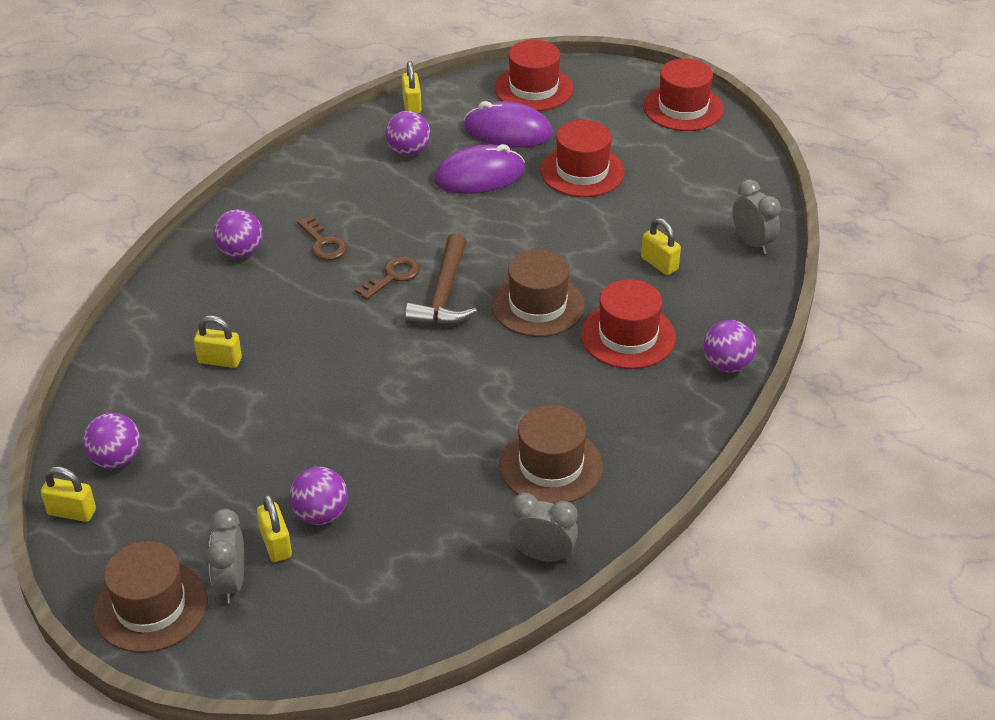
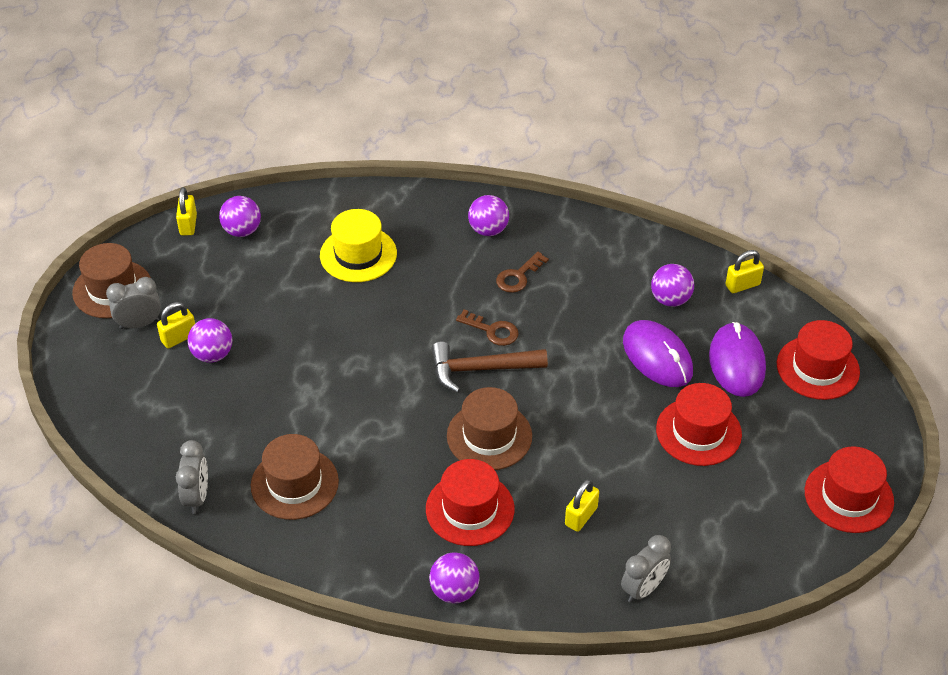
camera: 75 degrees right, 5 degrees up
yellow padlock [194,316,242,368] -> yellow hat [320,209,397,282]

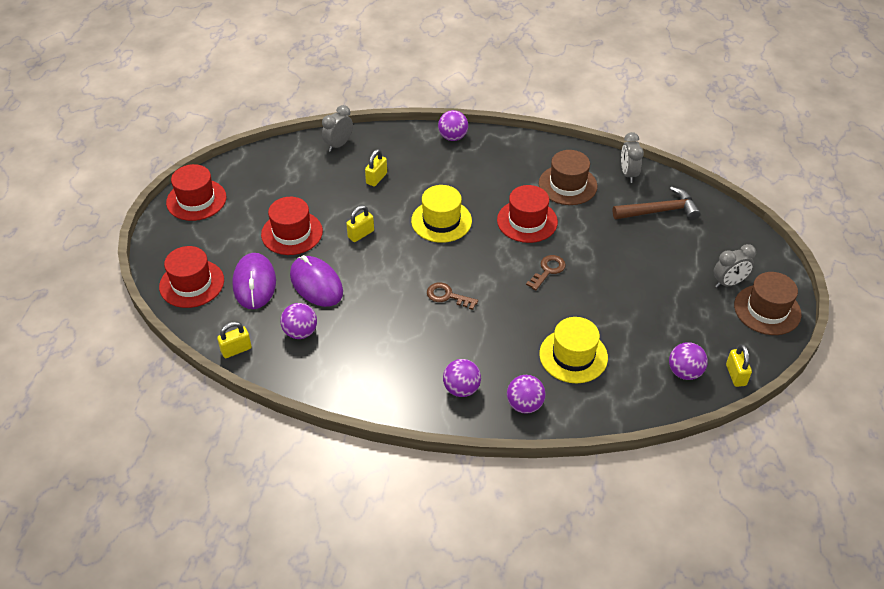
camera: 175 degrees right, 0 degrees up
yellow padlock [157,302,195,349] -> yellow padlock moved to [346,205,374,242]
purple ball [187,318,232,363] -> purple ball moved to [507,375,545,414]
red hat [426,459,515,546] -> red hat moved to [497,185,558,243]
brown hammer [431,341,548,393] -> brown hammer moved to [613,186,700,220]
brown hat [447,387,532,470] -> yellow hat [411,185,472,243]
brown key [496,252,549,293] -> brown key moved to [526,255,566,290]

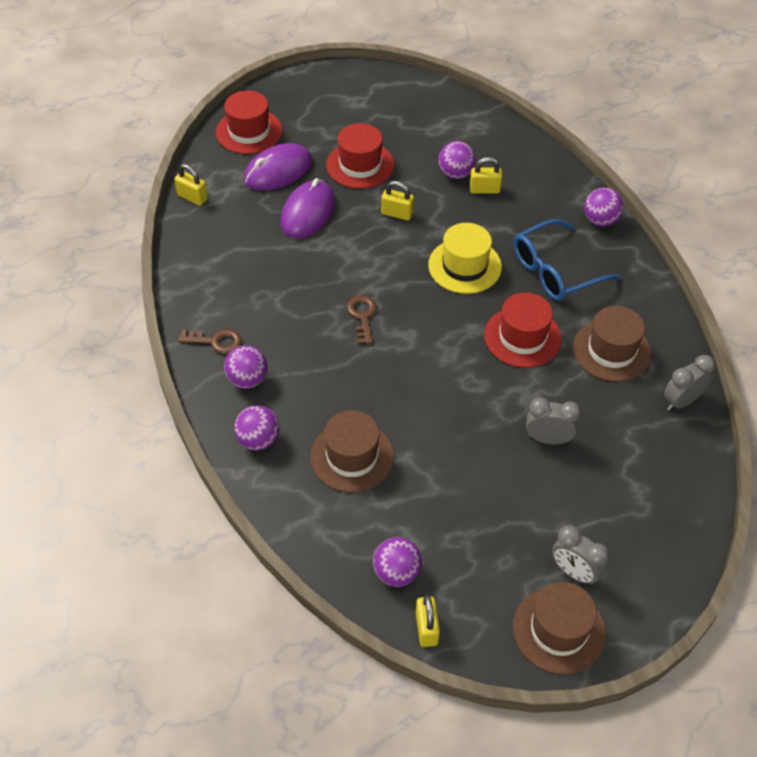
camera: 60 degrees right, 5 degrees up
red hat [166,164,226,221] -> none
purple ball [280,303,317,339] -> purple ball moved to [438,141,476,179]
grey clock [322,105,353,152] -> grey clock moved to [526,398,581,444]
brown key [526,255,566,290] -> brown key moved to [178,329,242,354]
yellow hat [539,317,608,383] -> brown hat [311,410,394,493]
brown hammer [613,186,700,220] -> none
yellow padlock [726,344,752,387] -> yellow padlock turned 60 degrees counterclockwise [416,595,440,647]
none -> blue glasses [513,219,621,301]

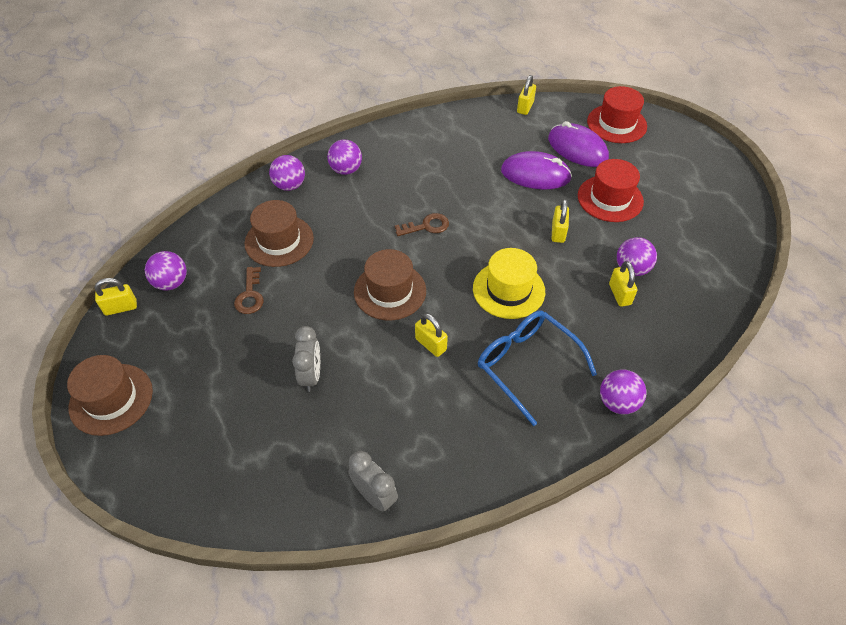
camera: 80 degrees right, 0 degrees up
brown key [178,329,242,354] -> brown key moved to [234,267,264,314]
red hat [484,293,562,368] -> yellow padlock [415,313,448,357]
grey clock [552,525,610,585] -> none
brown hat [573,306,651,382] -> brown hat moved to [354,249,426,321]

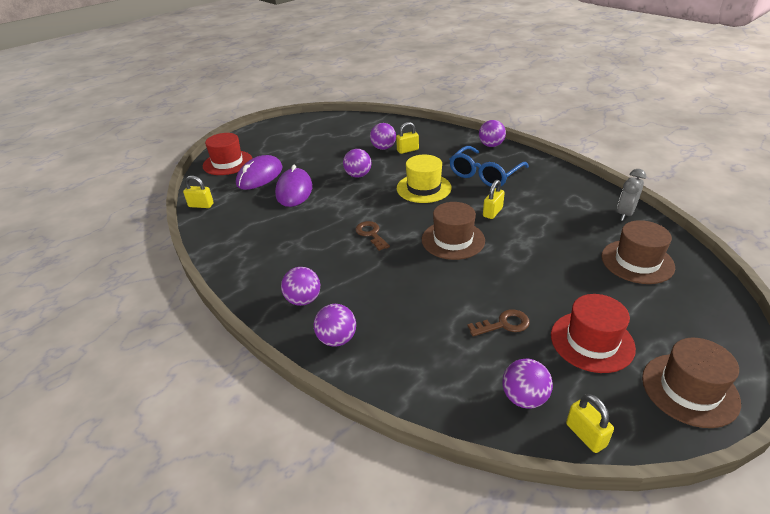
camera: 100 degrees left, 15 degrees down
brown hat [244,200,314,267] -> brown hat moved to [601,220,675,284]
grey clock [292,326,320,392] -> none
yellow padlock [552,199,569,243] -> purple ball [343,149,371,178]
red hat [578,159,644,222] -> red hat moved to [551,294,636,373]

